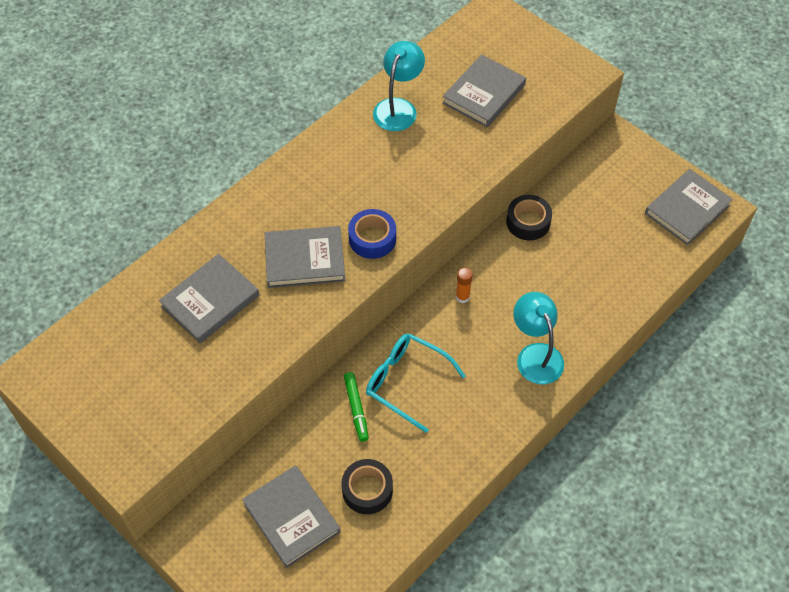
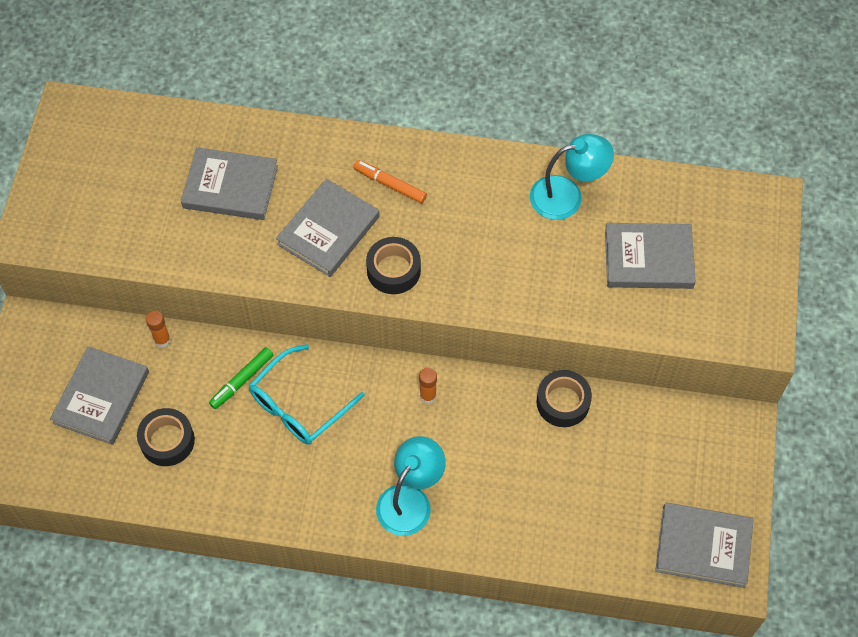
camera: 55 degrees right, 5 degrees up
grey book [265,226,345,288] -> grey book turned 75 degrees clockwise [276,179,380,277]
blue tape [348,209,396,259] -> black tape [366,237,421,294]
turquoise glasses [366,333,466,433] -> turquoise glasses turned 135 degrees counterclockwise [249,344,365,445]
none -> orange glue stick [146,311,171,348]
none -> orange marker [354,160,427,203]

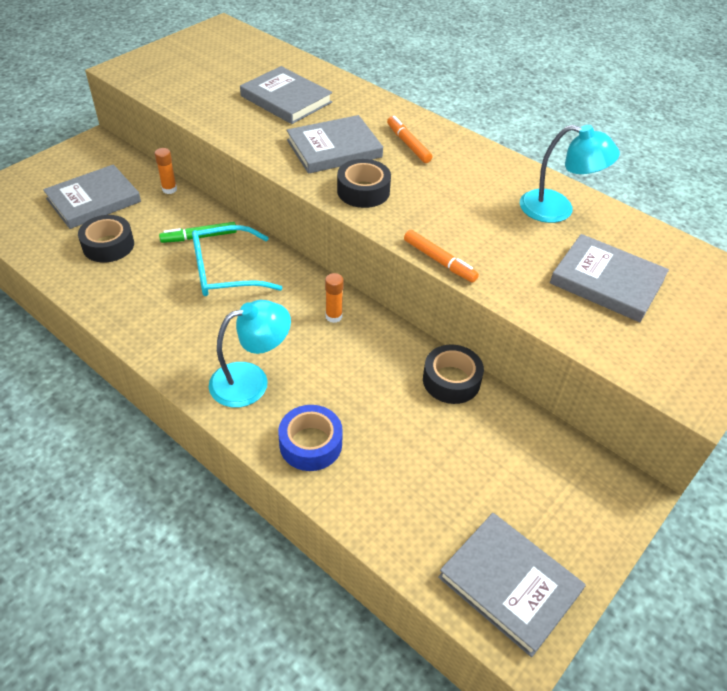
camera: 30 degrees right, 15 degrees down
none -> blue tape [278,405,343,471]
none -> orange marker [404,230,479,282]

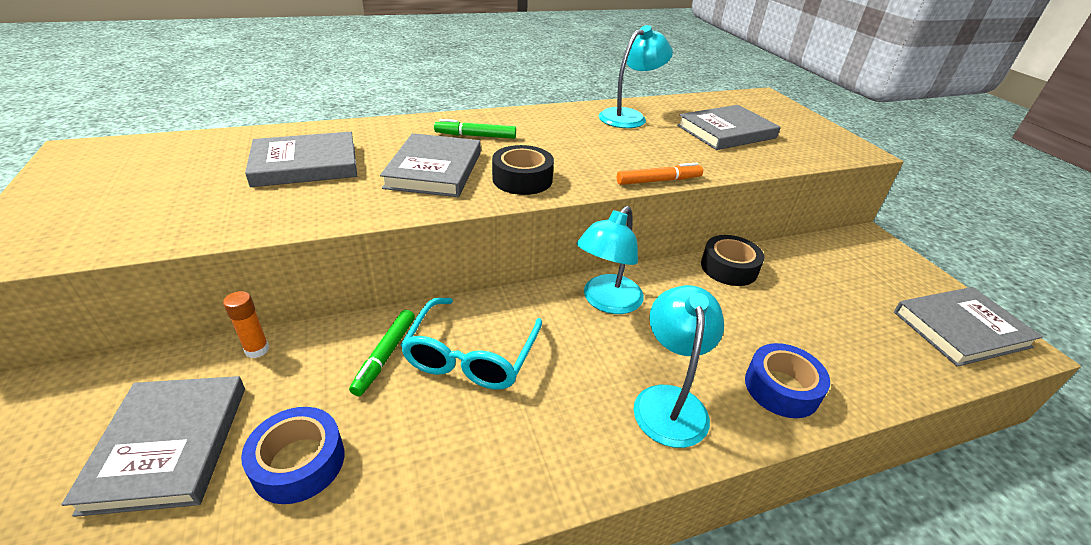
camera: 60 degrees left, 10 degrees down
black tape [78,215,134,262] -> blue tape [241,407,344,504]
orange glue stick [325,273,344,323] -> turquoise lamp [576,206,644,314]
orange marker [387,116,432,163] -> green marker [434,119,516,139]

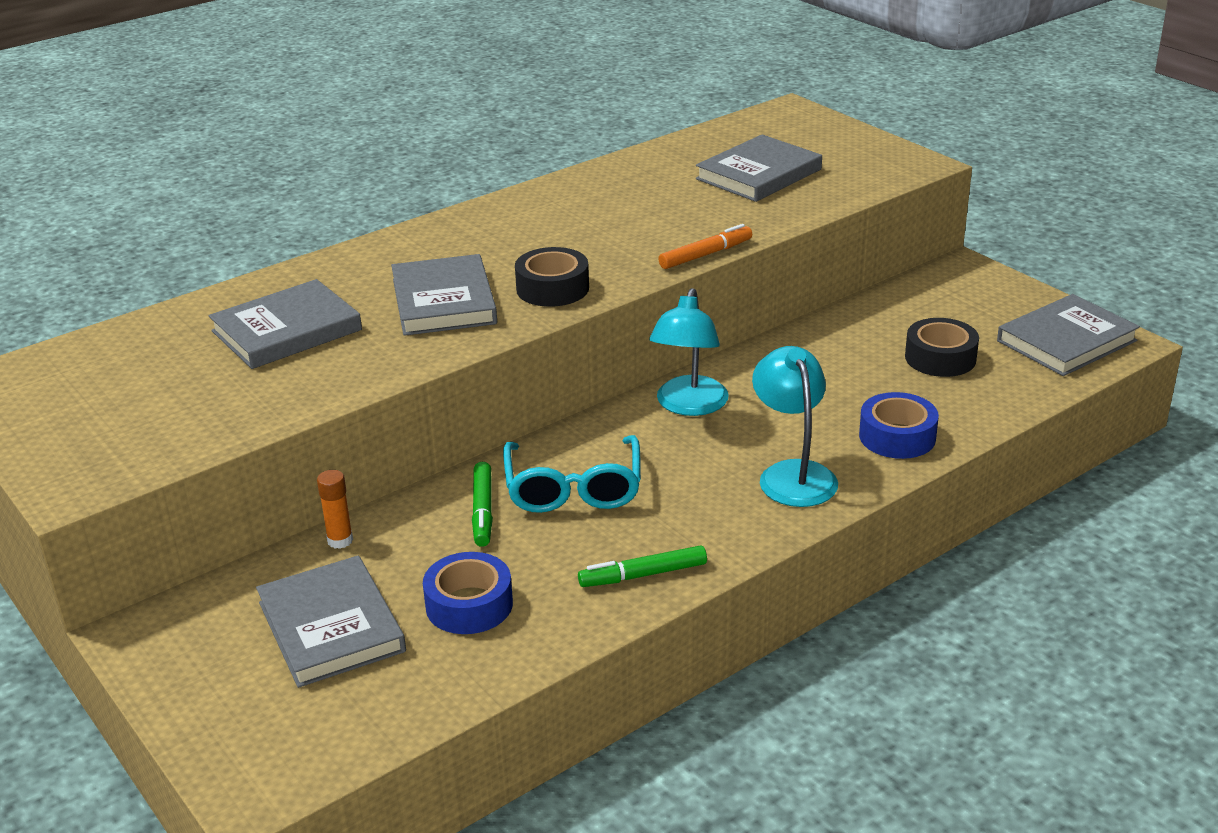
camera: 15 degrees left, 5 degrees down
green marker [434,119,516,139] -> green marker moved to [578,545,707,587]
turquoise lamp [599,25,673,128] -> none
black tape [701,235,764,286] -> black tape moved to [905,318,979,377]

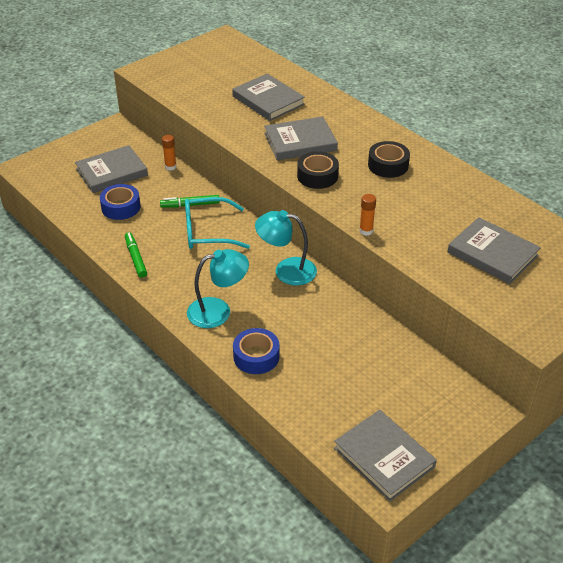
camera: 85 degrees right, 10 degrees up
orange marker [659,224,752,269] -> orange glue stick [359,194,376,236]
black tape [905,318,979,377] -> black tape moved to [368,141,410,178]

